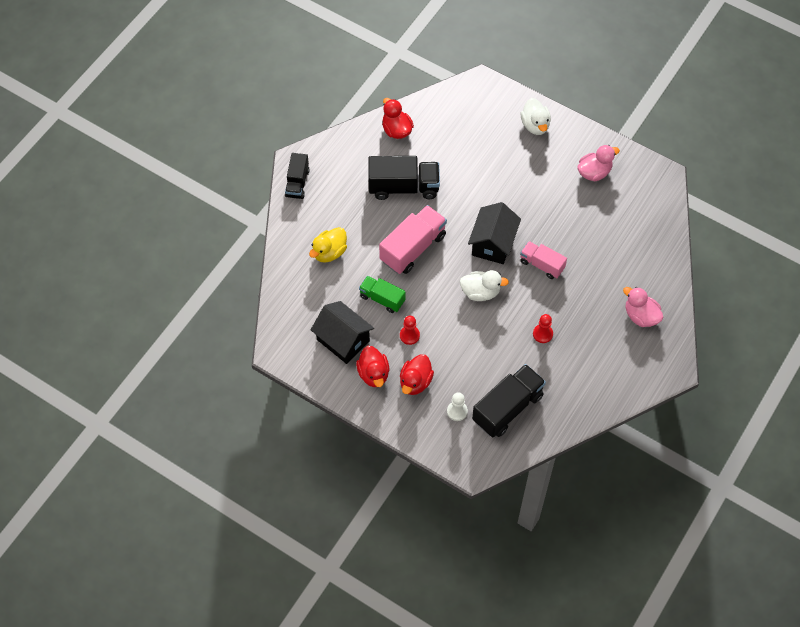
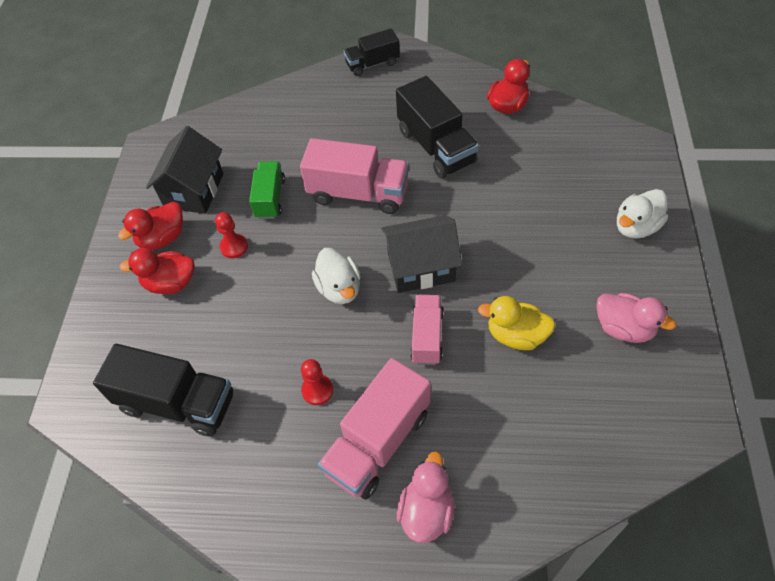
camera: 65 degrees right, 5 degrees down
yellow duck [309,227,347,263] -> yellow duck moved to [478,296,556,350]
white pawn [447,392,468,421] -> none
none -> pink truck [318,358,431,500]

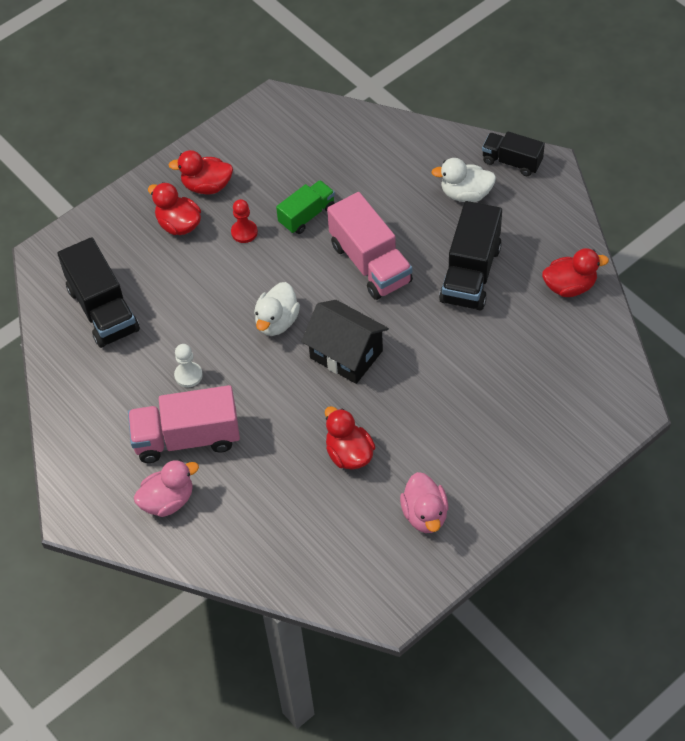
camera: 45 degrees right, 0 degrees up
black house [146,126,224,214] -> none
red pawn [301,359,333,405] -> white pawn [174,344,203,387]
pink truck [410,295,444,365] -> none
yellow duck [478,296,556,350] -> red duck [325,406,375,470]
white duck [617,189,668,239] -> white duck moved to [431,158,496,202]

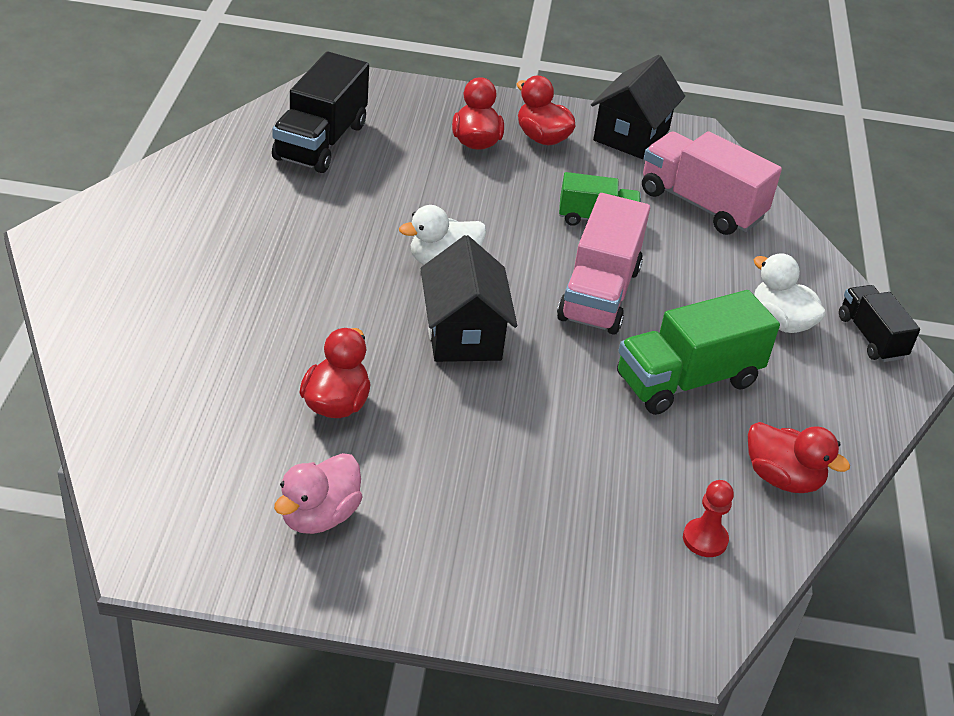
camera: 40 degrees right, 15 degrees down
pink truck [128,385,240,463] -> pink truck moved to [642,131,782,235]
pink duck [134,460,199,517] -> none
white pawn [174,344,203,387] -> none
red pawn [231,199,258,243] -> red pawn moved to [683,480,734,557]
black truck [439,201,502,311] -> green truck [617,290,780,415]
none -> black house [591,55,685,159]

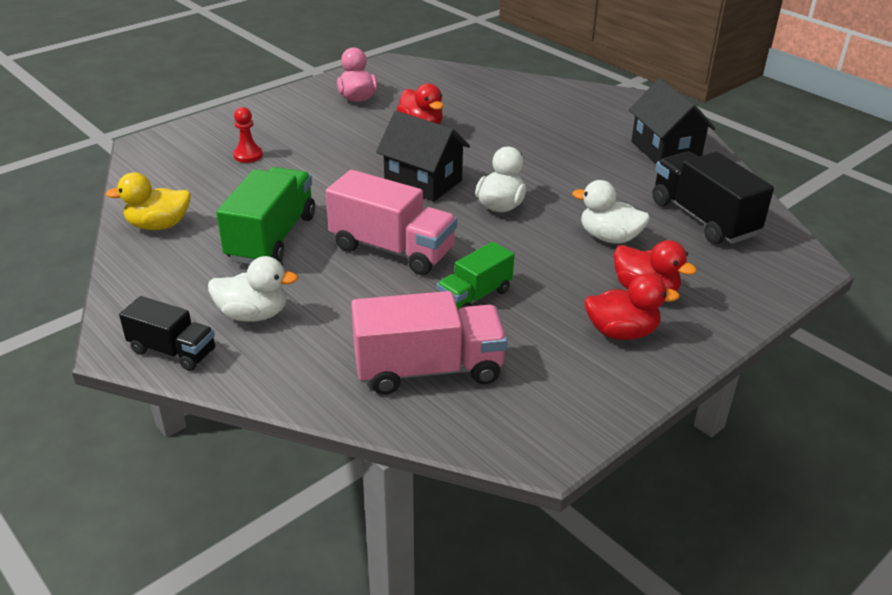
camera: 135 degrees right, 5 degrees down
pink truck [557,193,650,335] -> pink truck turned 150 degrees clockwise [326,170,457,275]
black house [591,55,685,159] -> black house moved to [629,78,716,164]
red pawn [683,480,734,557] -> red pawn moved to [233,107,263,163]
red duck [748,422,850,493] -> yellow duck [106,172,191,230]
none -> white duck [572,180,650,244]

